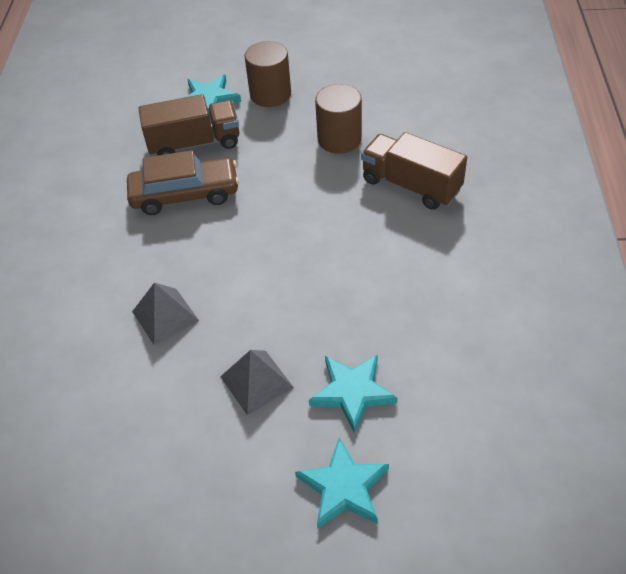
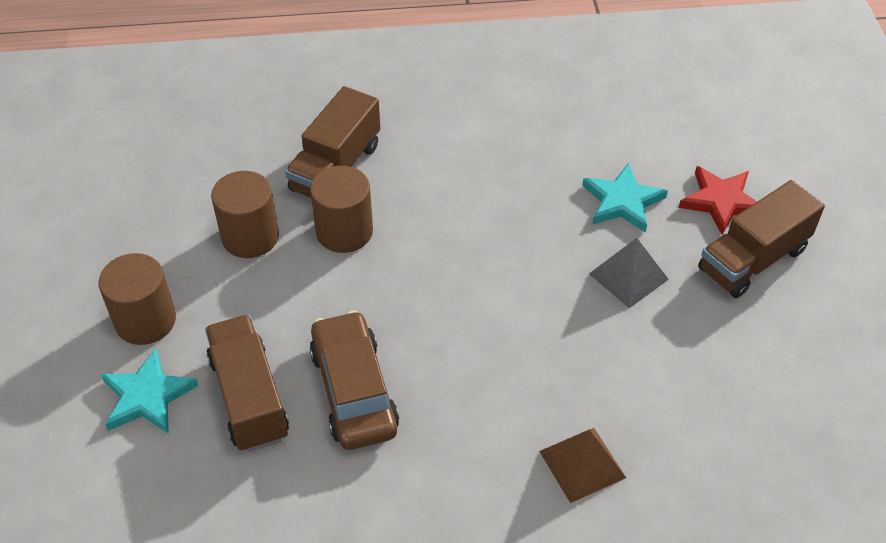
camera: 100 degrees left, 0 degrees up
grey pyramid [132,283,199,345] -> none
turquoise star [295,438,389,529] -> red star [679,166,757,235]
none -> brown cylinder [310,166,373,253]
none -> brown pyramid [539,428,626,503]
none -> brown truck [698,180,825,298]

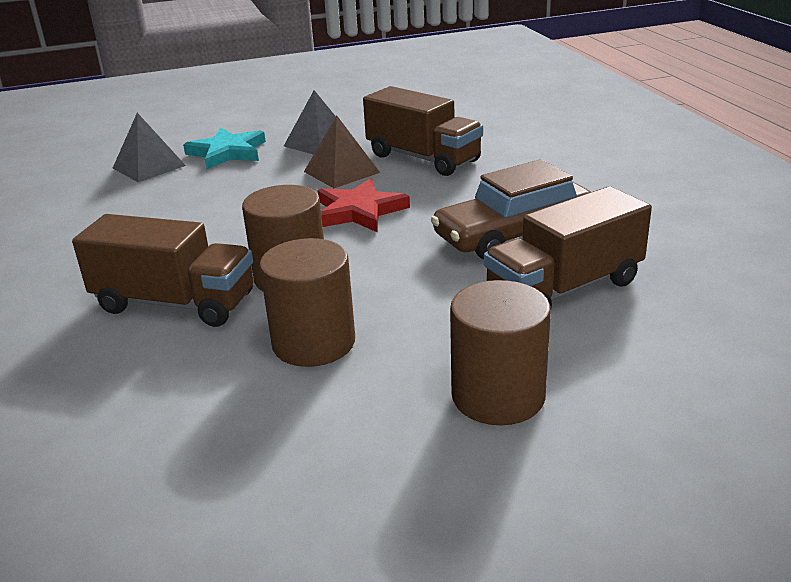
camera: 100 degrees left, 20 degrees down
turquoise star [101,348,198,434] -> none
brown pyramid [539,428,626,503] -> brown pyramid moved to [304,115,380,188]
red star [679,166,757,235] -> red star moved to [317,178,410,232]
brown truck [698,180,825,298] -> brown truck moved to [363,86,483,176]
none -> grey pyramid [113,113,186,182]

